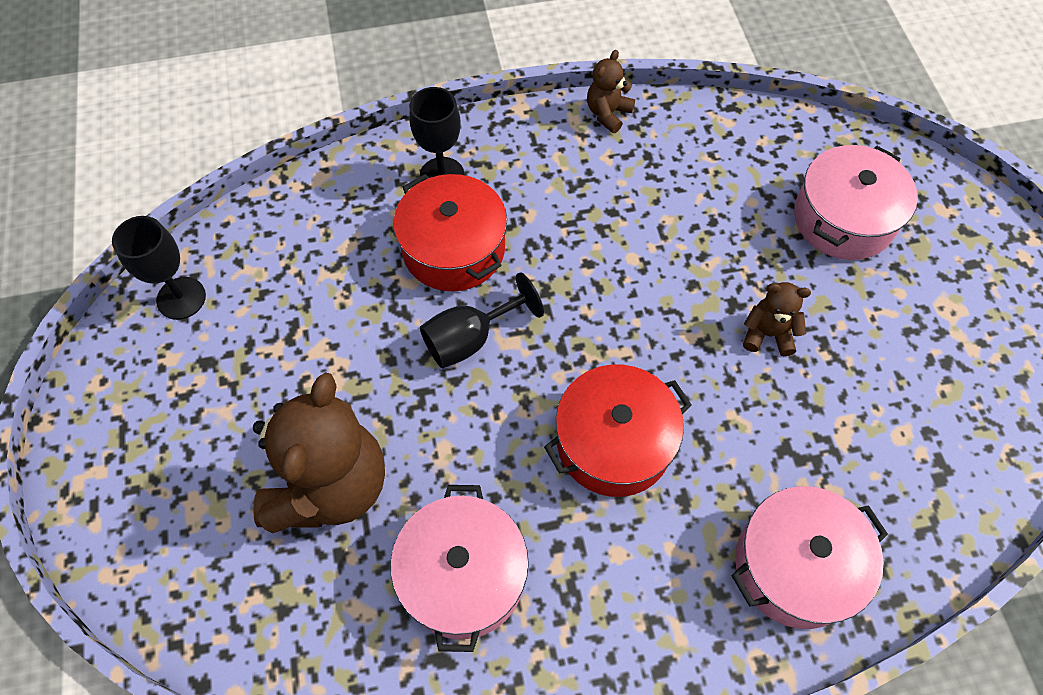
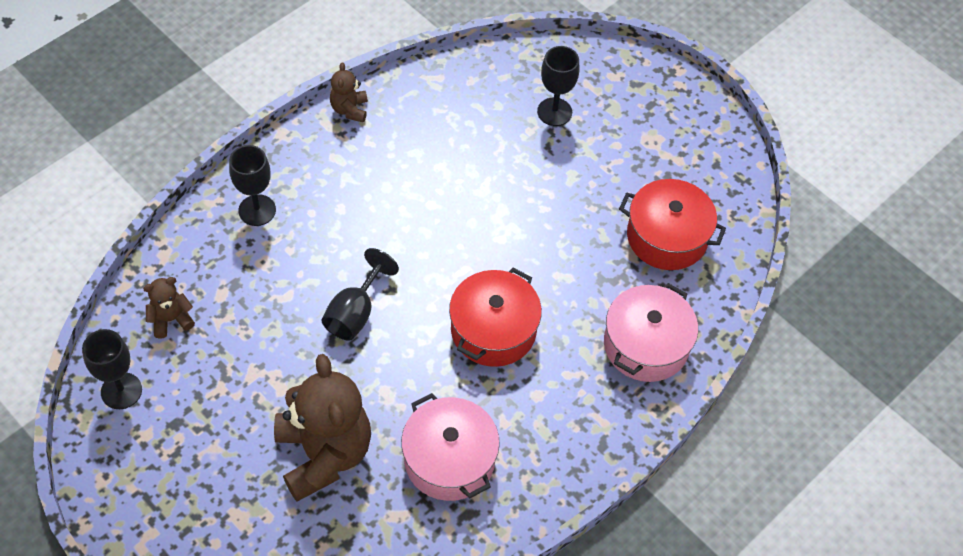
camera: 35 degrees left, 5 degrees down
red pot [393,174,507,291] -> red pot moved to [619,179,726,270]
brown teddy bear [743,282,811,356] -> brown teddy bear moved to [143,277,195,339]
pink pot [794,145,918,260] -> black goblet [537,46,580,126]

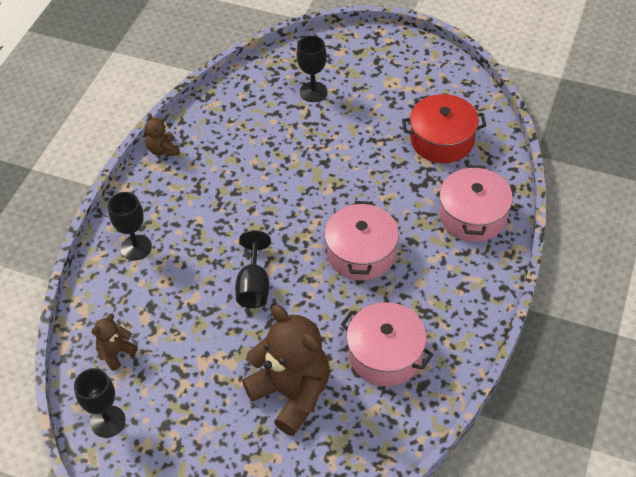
camera: 20 degrees left, 5 degrees down
red pot [449,268,542,367] -> pink pot [325,201,399,281]

